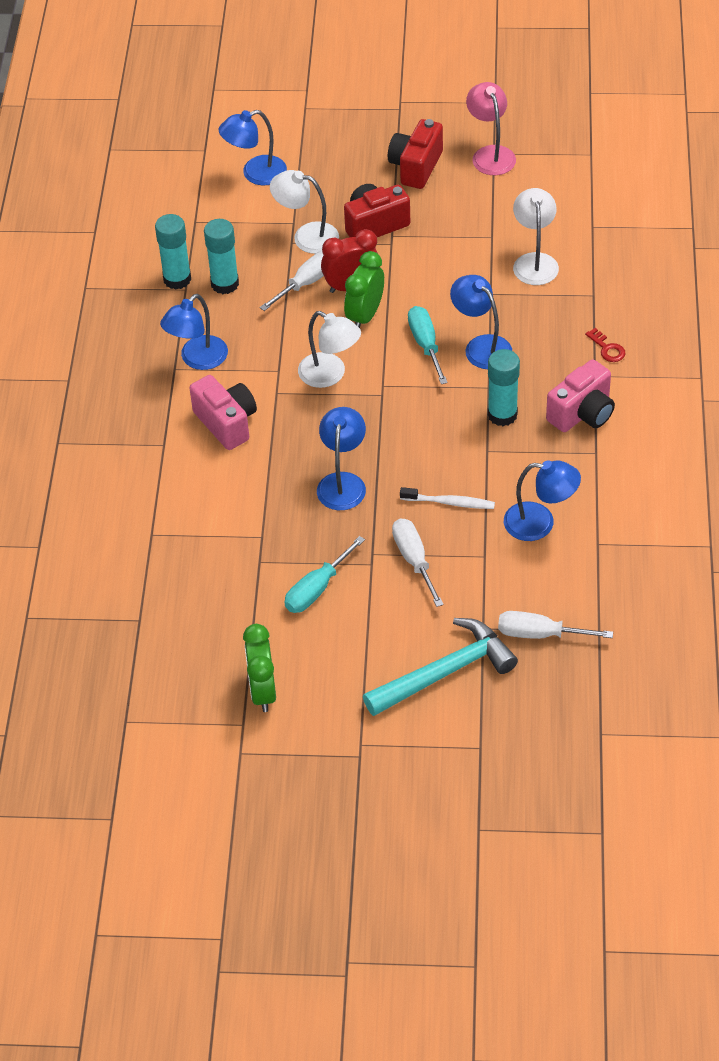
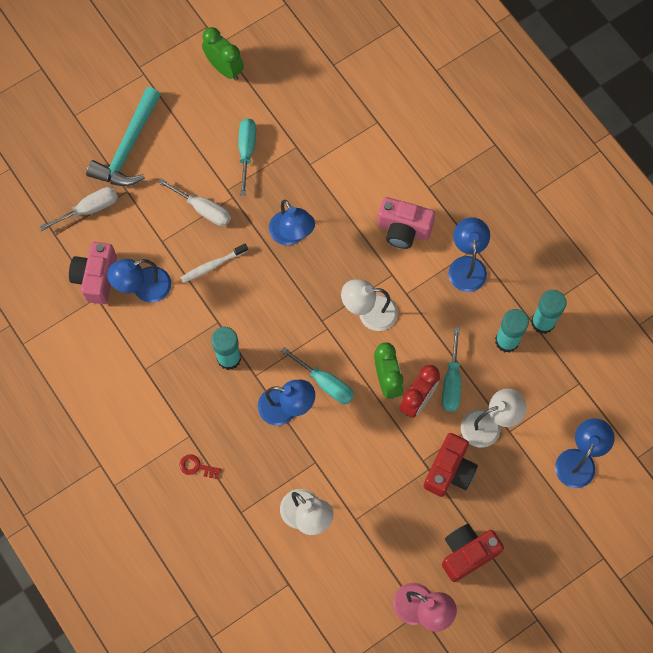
camera: 140 degrees right, 20 degrees up
white screwdriver [260,250,324,311] -> turquoise screwdriver [442,327,461,412]
red camera [388,119,443,189] -> red camera turned 105 degrees counterclockwise [442,524,504,582]
pink camera [546,359,615,432] -> pink camera moved to [69,242,117,304]

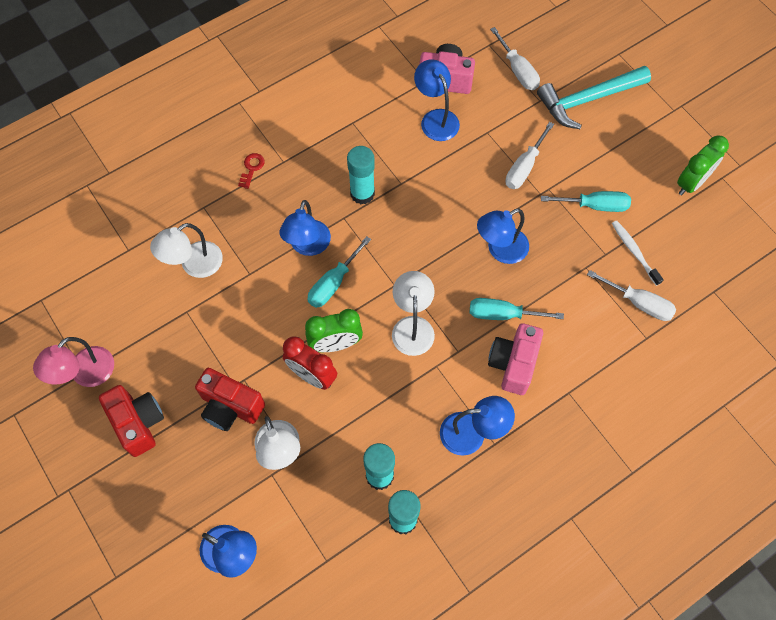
camera: 90 degrees right, 5 degrees down
turquoise hammer [86,87,161,186] -> turquoise hammer turned 45 degrees counterclockwise [537,66,651,129]
white toothbrush [180,244,248,283] -> white toothbrush moved to [612,221,664,286]
turquoise screwdriver [442,327,461,412] -> turquoise screwdriver moved to [470,298,564,320]
none -> white screwdriver [587,270,676,321]

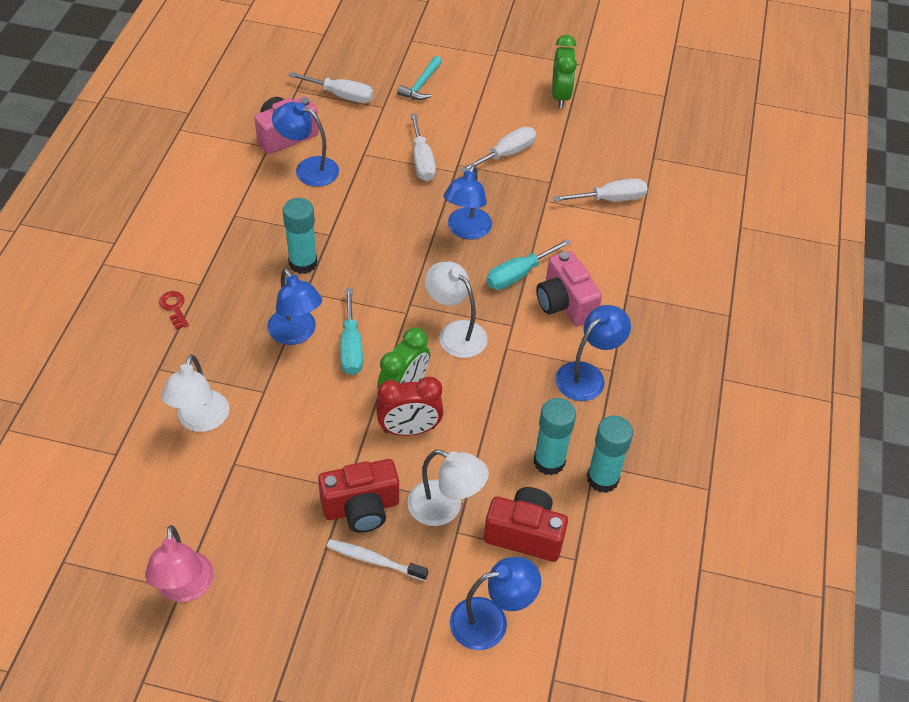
camera: 45 degrees left, 15 degrees down
red camera [99,385,164,457] -> red camera moved to [484,487,568,562]
turquoise hammer [537,66,651,129] -> turquoise hammer [397,56,442,100], size x0.55
turquoise screwdriver [541,191,631,212] -> white screwdriver [460,127,536,173]
white toothbrush [612,221,664,286] -> white toothbrush moved to [327,539,428,581]

